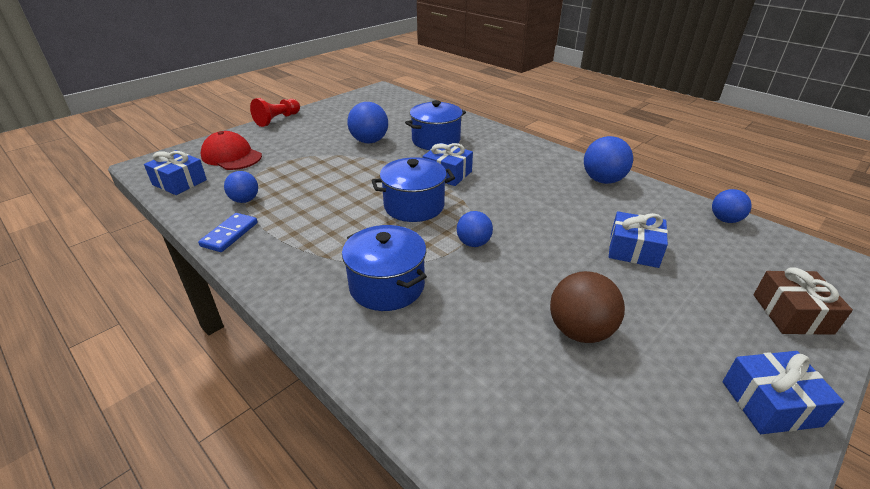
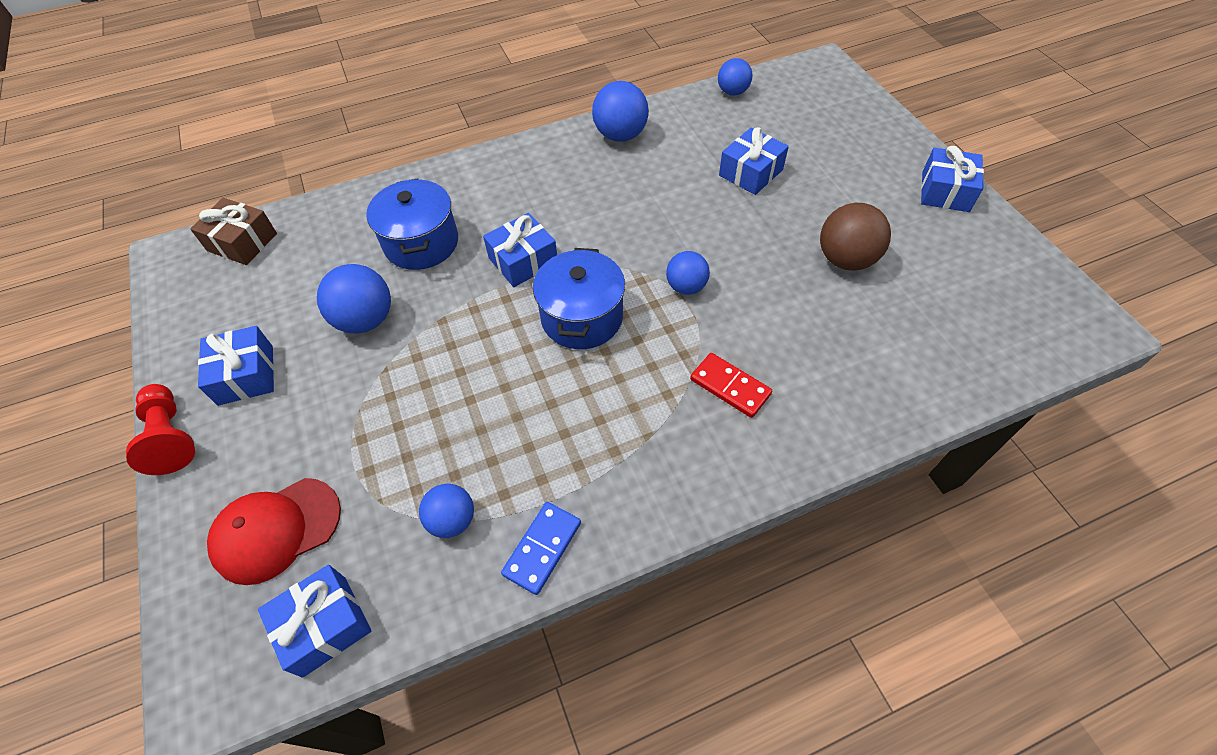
camera: 65 degrees left, 20 degrees up
blue domino [198,213,258,252] -> blue domino turned 75 degrees clockwise [501,502,581,595]
blue pot [342,225,427,311] -> red domino [690,353,772,418]
brown gift [754,268,853,335] -> brown gift moved to [190,198,277,265]
none -> blue gift [198,326,274,406]

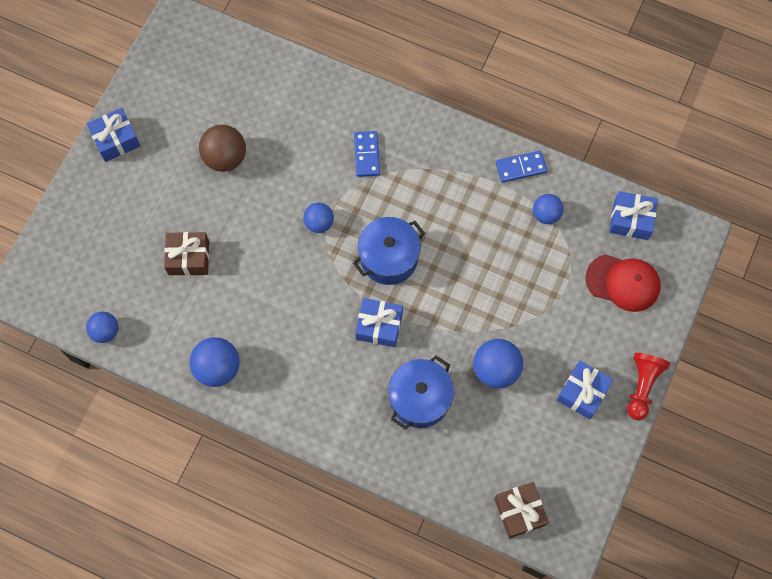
camera: 135 degrees left, 15 degrees up
red domino [690,353,772,418] -> blue domino [354,131,380,177]
blue gift [719,127,789,195] -> brown gift [164,232,209,276]

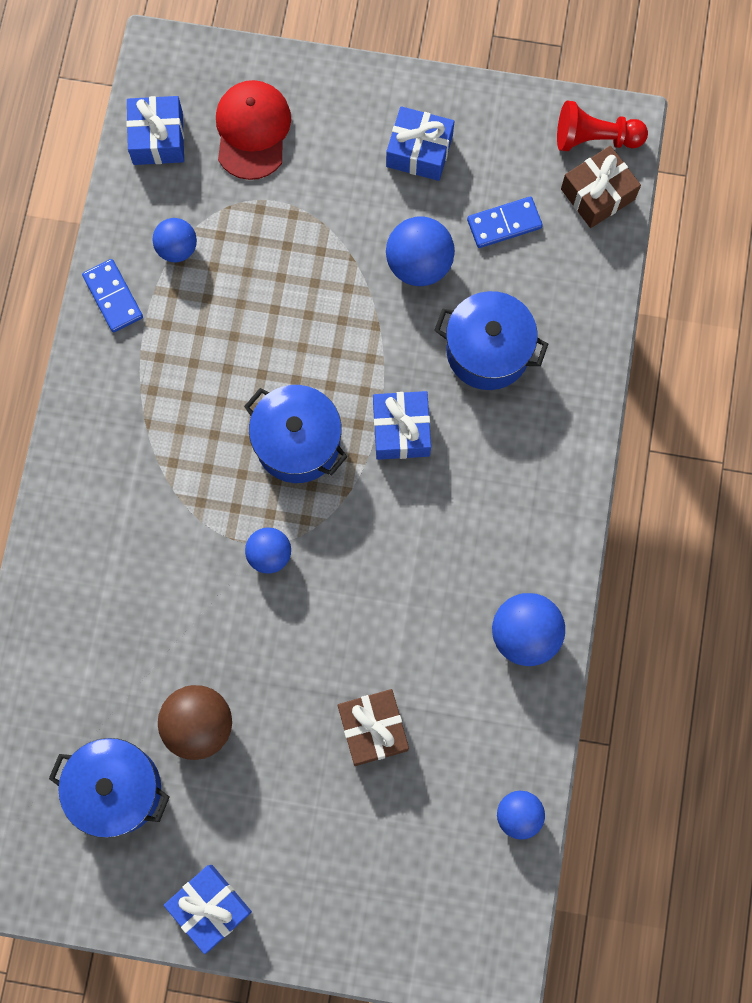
camera: 105 degrees left, 5 degrees up
blue domino [354,131,380,177] -> blue domino moved to [467,196,543,248]
red pawn [627,353,670,420] -> red pawn moved to [557,101,648,151]
none -> blue pot [49,738,169,838]

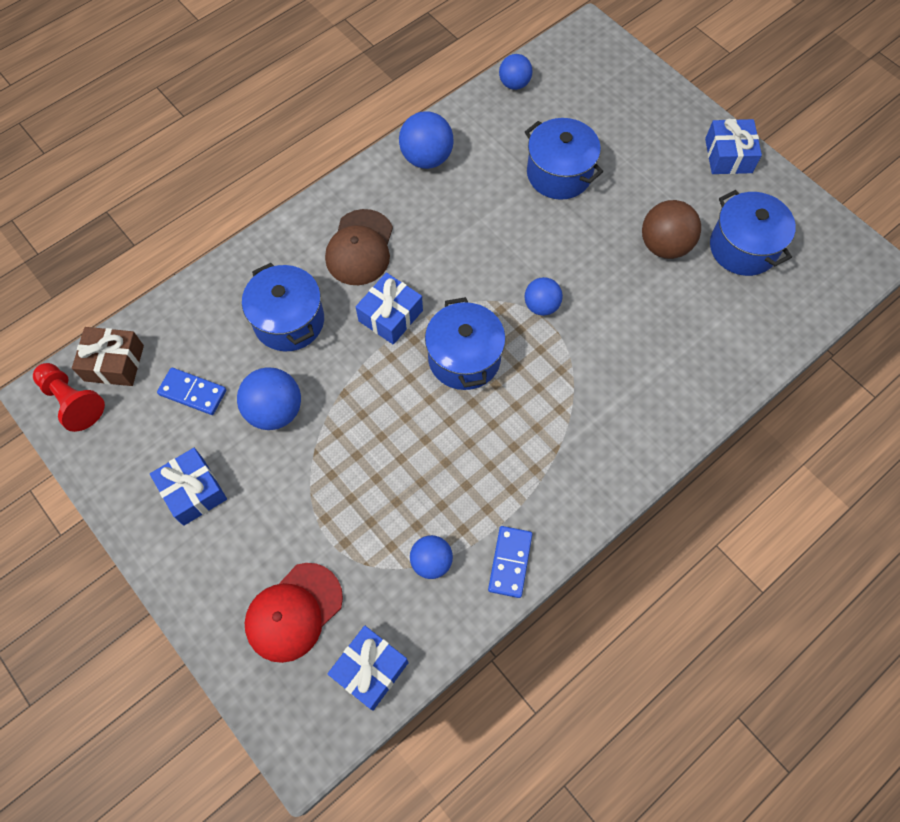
camera: 140 degrees left, 10 degrees down
brown gift [338,689,409,766] -> blue pot [525,118,603,200]
none -> brown cap [325,209,393,285]

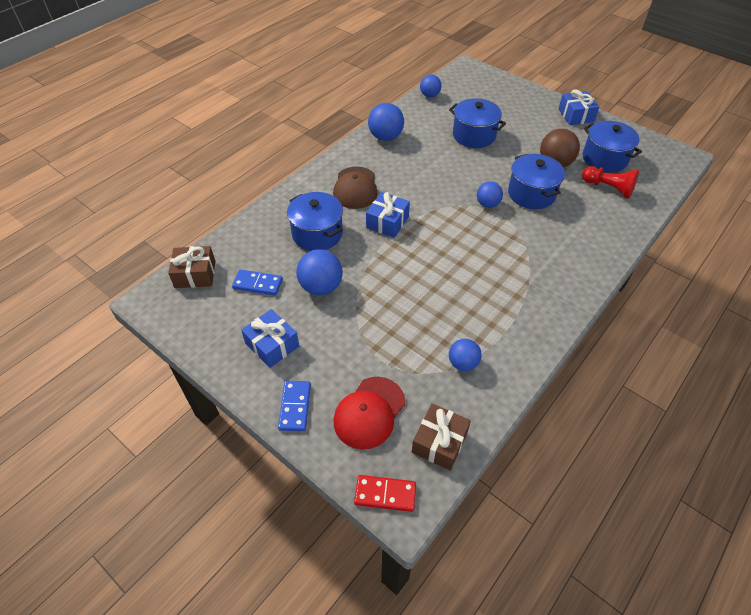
camera: 10 degrees left, 15 degrees down
red pawn [33,363,105,432] -> red pawn moved to [582,166,639,199]
blue gift [328,626,409,711] -> brown gift [412,403,471,471]
blue pot [425,297,506,390] -> blue pot moved to [508,154,565,209]
blue domino [488,526,533,598] -> blue domino moved to [278,381,311,431]
none -> red domino [354,475,416,512]

